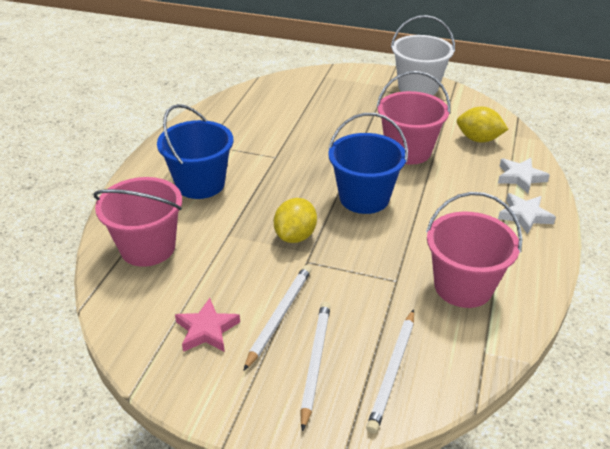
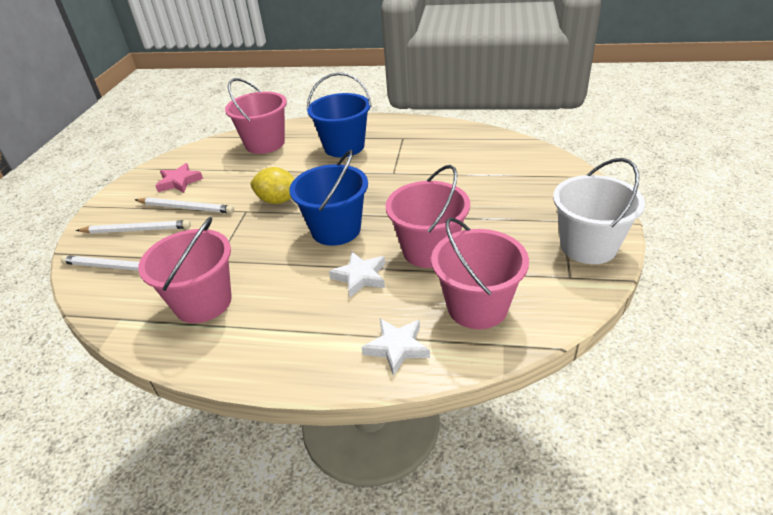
camera: 85 degrees right, 0 degrees up
yellow lemon [457,107,508,142] -> pink bucket [431,217,529,329]
white star [498,193,556,234] -> white star moved to [329,251,385,297]

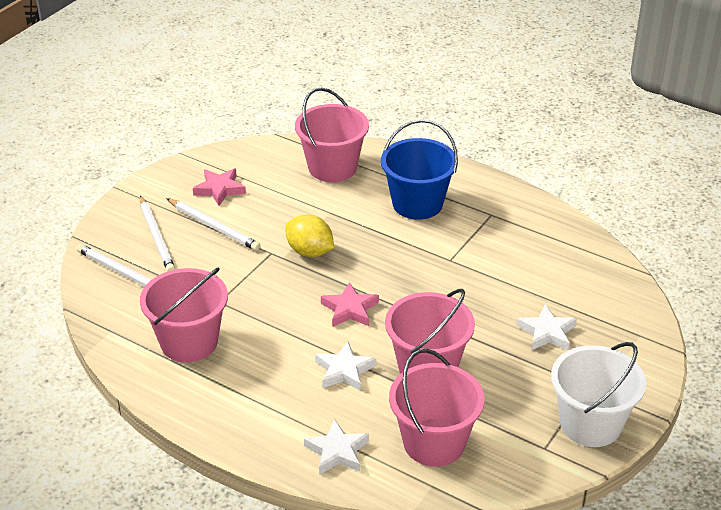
camera: 20 degrees right, 0 degrees up
white pencil [76,220,191,234] -> white pencil turned 45 degrees clockwise [140,196,175,272]
blue bucket [289,150,368,246] -> pink star [321,282,379,327]
none -> white star [517,305,577,350]

